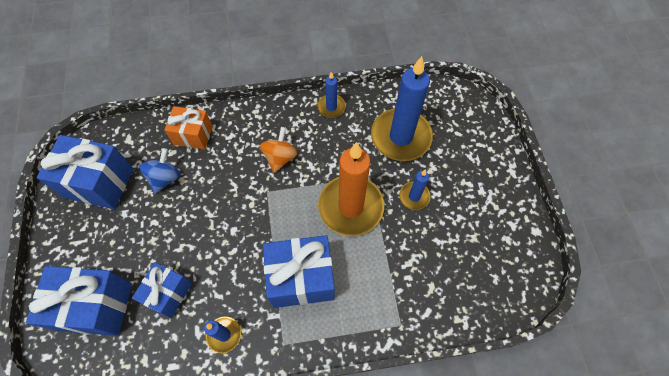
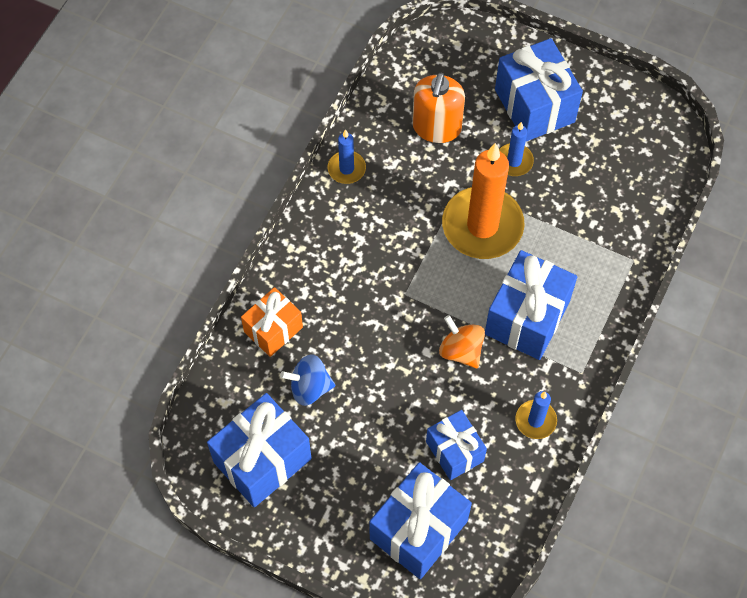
camera: 55 degrees left, 0 degrees up
blue spinning top [139,148,180,194] -> blue spinning top turned 60 degrees counterclockwise [280,354,335,406]
orange spinning top [260,127,298,173] -> orange spinning top moved to [439,315,485,368]
blue candle [371,56,433,161] -> orange soap dispenser [412,73,465,143]
none -> blue gift [495,38,583,141]

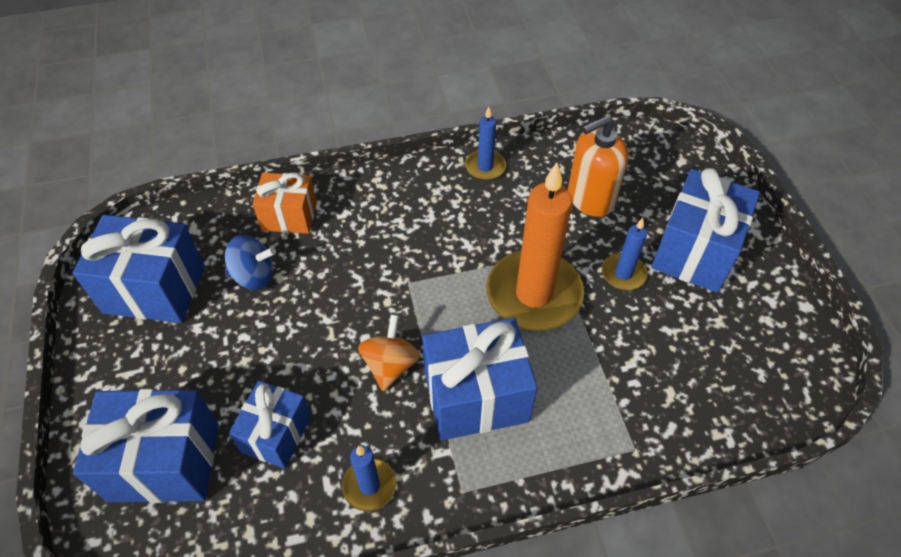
camera: 50 degrees right, 10 degrees down
blue spinning top [280,354,335,406] -> blue spinning top turned 135 degrees clockwise [225,235,276,290]

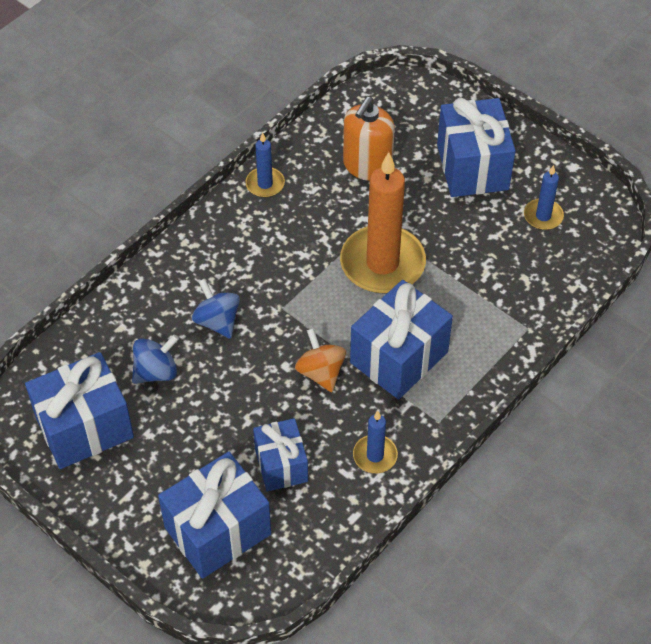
camera: 35 degrees left, 0 degrees up
orange gift [253,173,317,234] -> none
blue candle [602,218,648,290] -> blue candle moved to [524,165,564,230]
none -> blue spinning top [192,279,240,339]

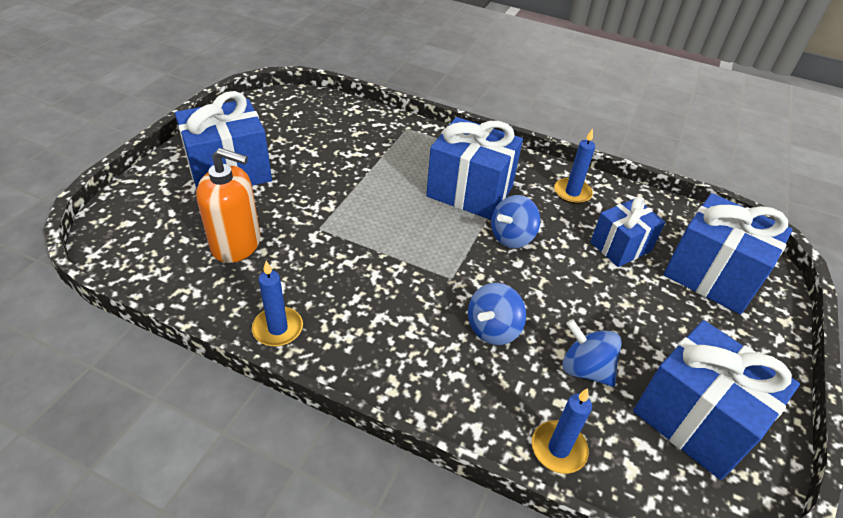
camera: 110 degrees left, 10 degrees down
orange spinning top [295,328,346,392] -> blue spinning top [491,195,541,248]
orange candle [340,152,426,293] -> none
blue candle [524,165,564,230] -> blue candle moved to [532,388,592,474]

